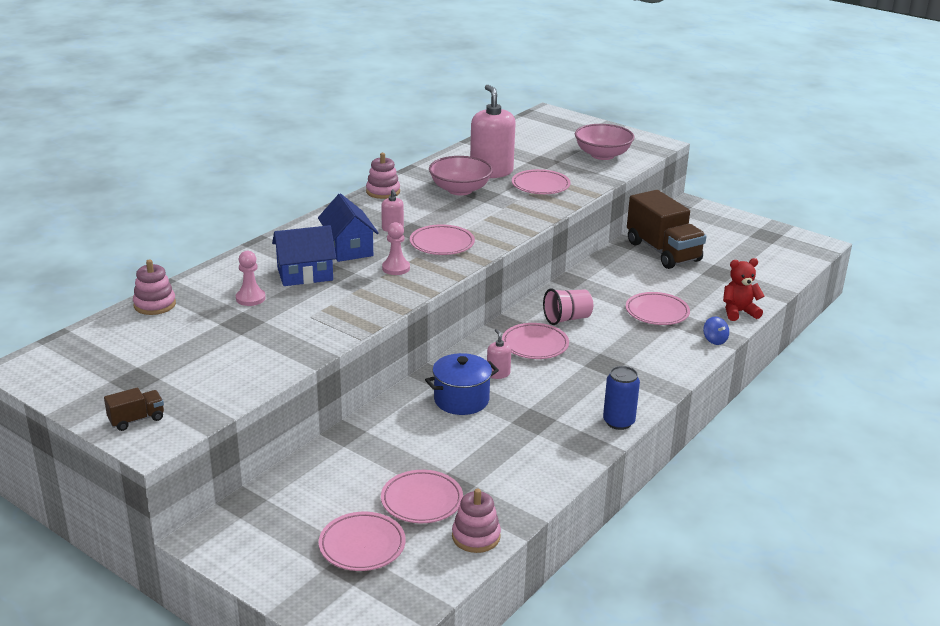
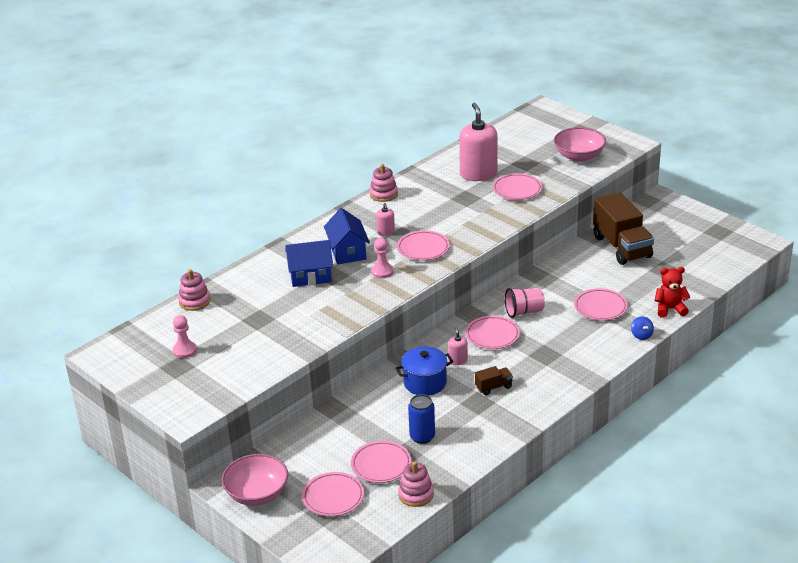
camera: 10 degrees right, 5 degrees up
brown truck [104,387,164,431] -> brown truck moved to [475,366,513,395]
pink pawn [236,251,266,306] -> pink pawn moved to [173,315,197,358]
pink bowl [429,156,493,196] -> pink bowl moved to [222,454,288,506]
blue can [603,366,640,430] -> blue can moved to [408,394,435,444]

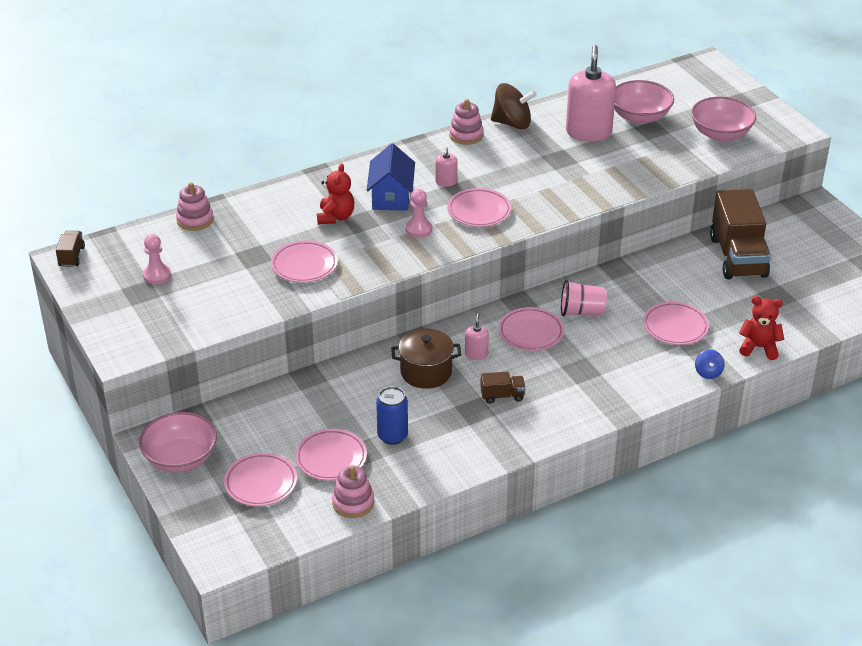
camera: 15 degrees right, 5 degrees up
blue house [285,240,333,287] -> red teddy bear [317,164,354,224]
blue pot [395,346,454,396] -> brown pot [391,329,461,389]
pink plate [492,173,542,200] -> pink plate moved to [271,240,338,283]
none -> brown truck [56,231,85,267]
none -> brown spinning top [491,83,536,130]
none -> pink bowl [614,80,674,124]

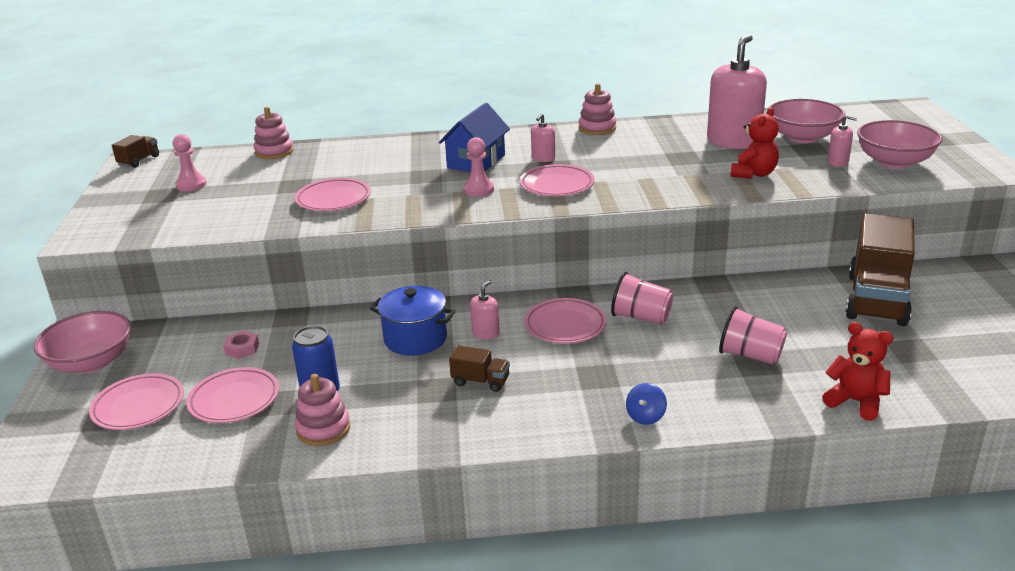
camera: 25 degrees right, 10 degrees down
red teddy bear [317,164,354,224] -> red teddy bear moved to [731,107,779,179]
pink stacking toy [332,465,374,518] -> pink stacking toy moved to [295,374,350,446]
brown pot [391,329,461,389] -> blue pot [370,286,456,355]
brown spinning top [491,83,536,130] -> none
pink plate [643,302,709,345] -> pink cup [719,306,787,364]
blue spinning top [695,350,725,379] -> blue spinning top moved to [626,383,667,425]
none -> pink nut [223,331,259,359]
none -> pink soap dispenser [828,115,857,167]

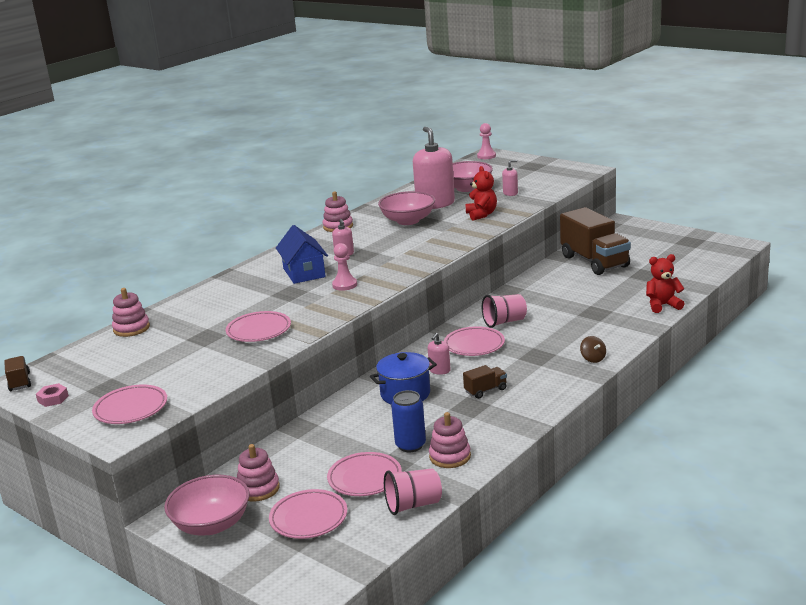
camera: 45 degrees left, 5 degrees down
pink pawn [173,134,207,191] -> pink pawn moved to [477,123,496,159]
pink nut [223,331,259,359] -> pink nut moved to [36,383,69,407]
pink soap dispenser [470,280,500,340] -> pink soap dispenser turned 135 degrees counterclockwise [428,333,450,375]
pink plate [520,164,595,196] -> pink plate moved to [92,385,167,424]
blue spinning top [626,383,667,425] -> brown spinning top [580,336,606,363]
pink cup [719,306,787,364] -> pink cup moved to [384,469,442,515]
pink bowl [857,120,942,168] -> pink bowl moved to [378,191,435,225]
none -> pink stacking toy [237,444,280,502]

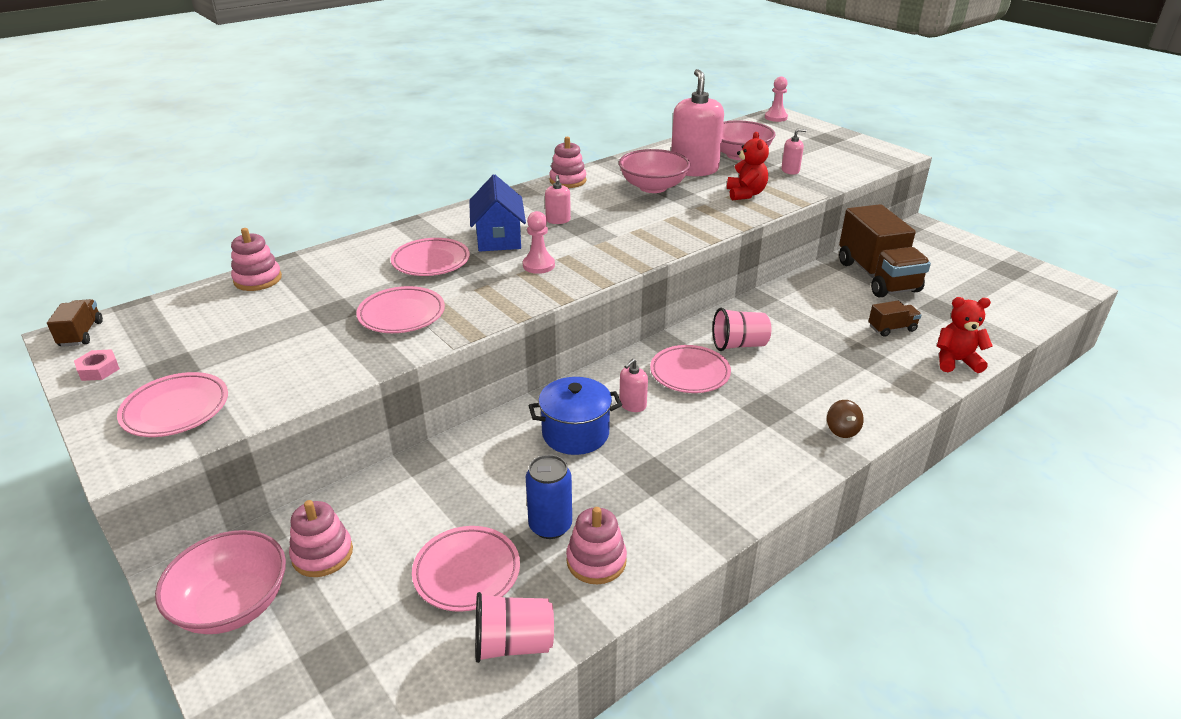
camera: 10 degrees right, 10 degrees up
pink plate [269,489,347,539] -> pink plate moved to [391,238,470,276]
brown truck [463,365,507,399] -> brown truck moved to [868,300,922,337]

